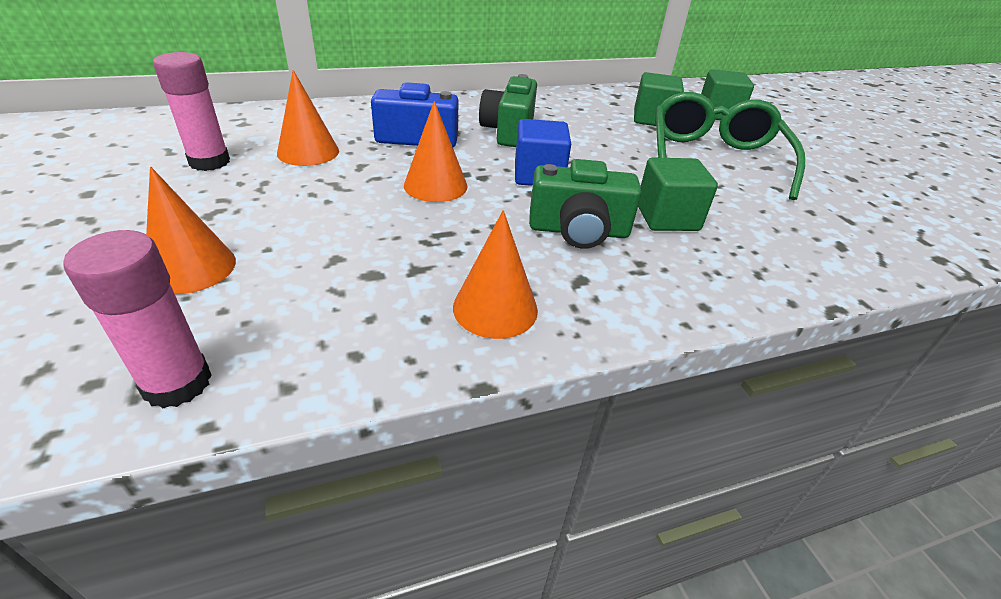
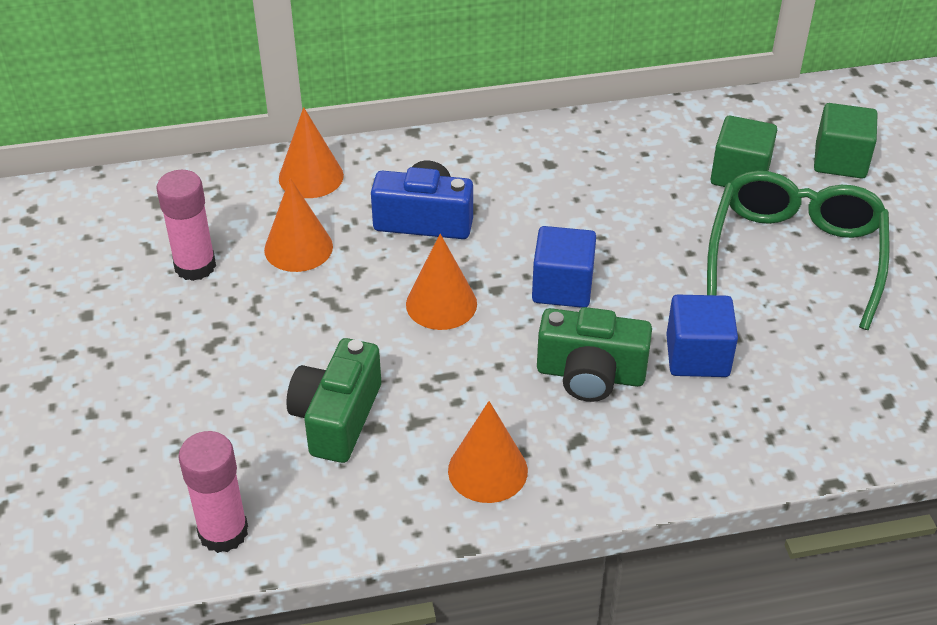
camera: 10 degrees right, 5 degrees up
orange cone [146,167,236,294] -> orange cone moved to [279,107,344,198]
green camera [479,74,537,147] -> green camera moved to [286,338,381,463]
green cube [638,157,718,231] -> blue cube [666,295,738,377]

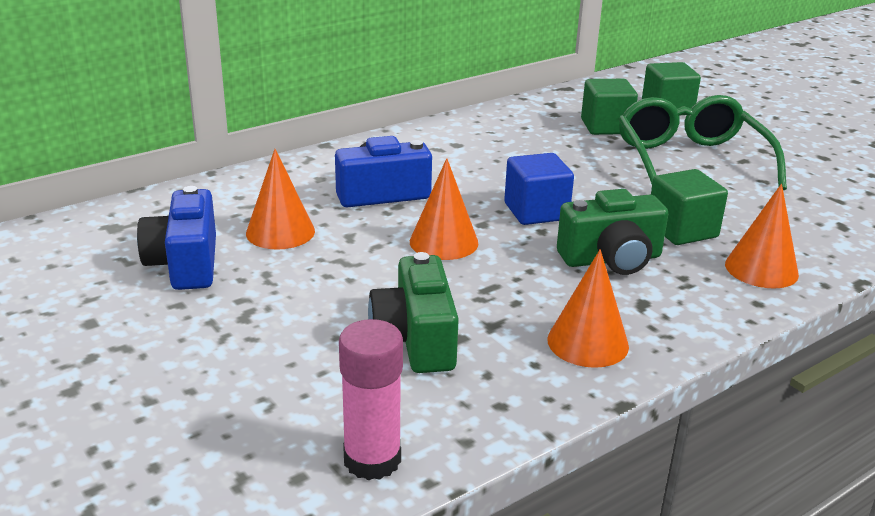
camera: 25 degrees left, 15 degrees down
pink glue stick [157,170,216,281] -> blue camera [137,186,216,290]
orange cone [279,107,344,198] -> orange cone moved to [725,184,799,289]
blue cube [666,295,738,377] -> green cube [651,169,728,245]

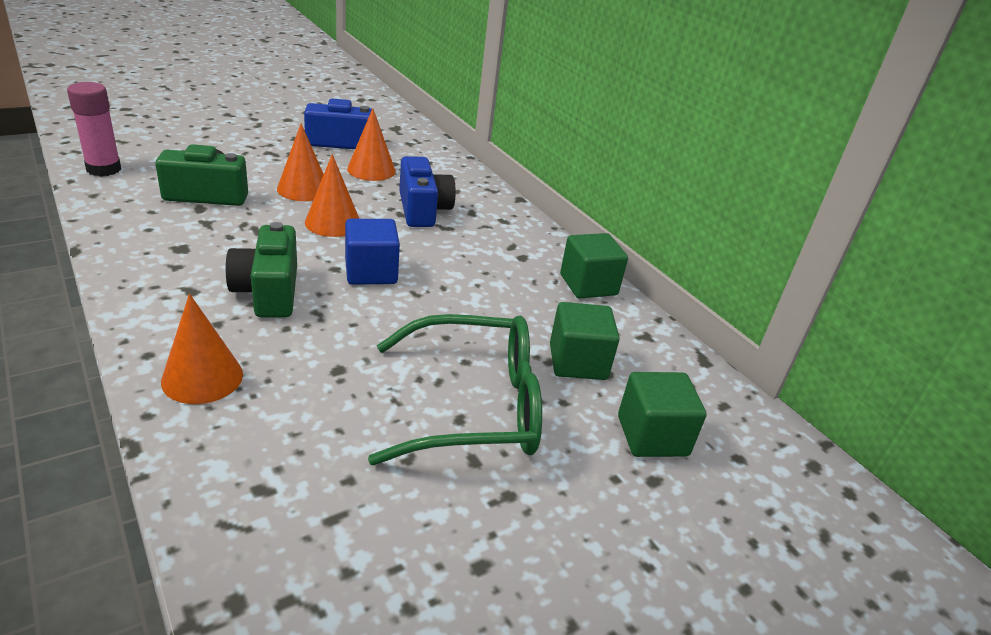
camera: 90 degrees right, 5 degrees up
orange cone [547,249,629,368] -> orange cone moved to [277,123,324,201]
green cube [651,169,728,245] -> green cube moved to [560,233,628,298]

